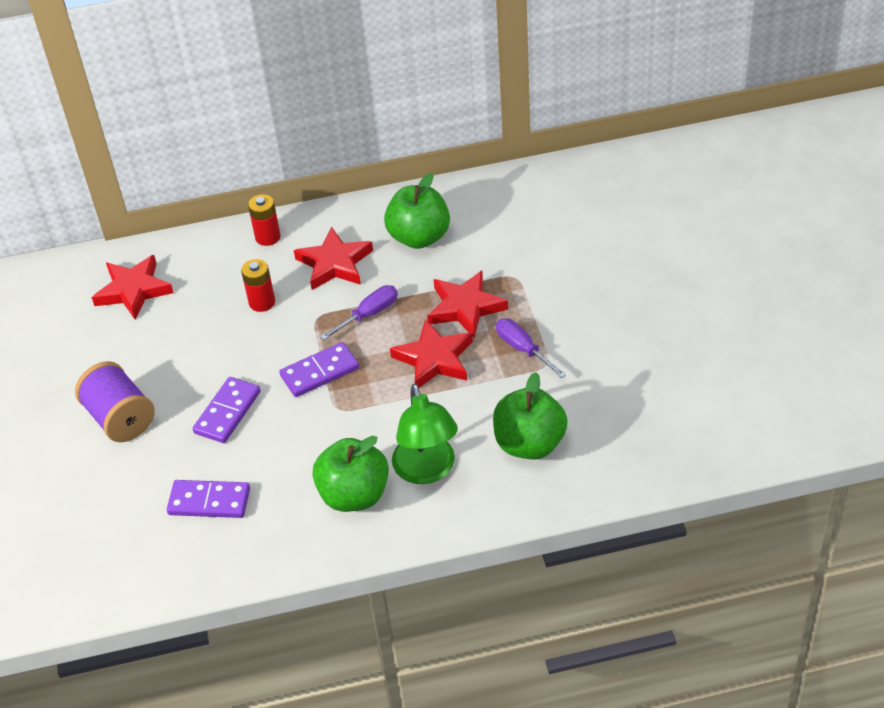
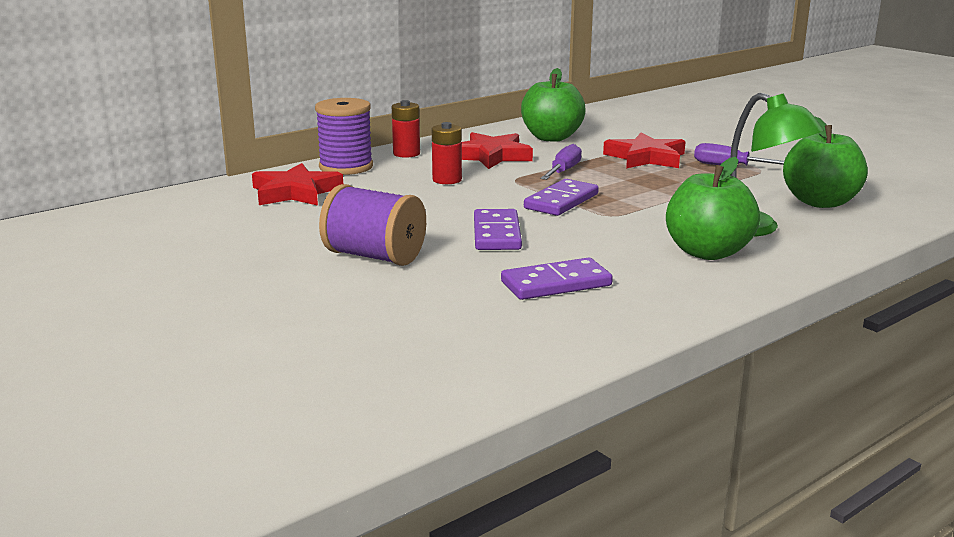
camera: 30 degrees left, 25 degrees down
red star [390,319,473,388] -> none
none -> purple spool [315,98,373,175]

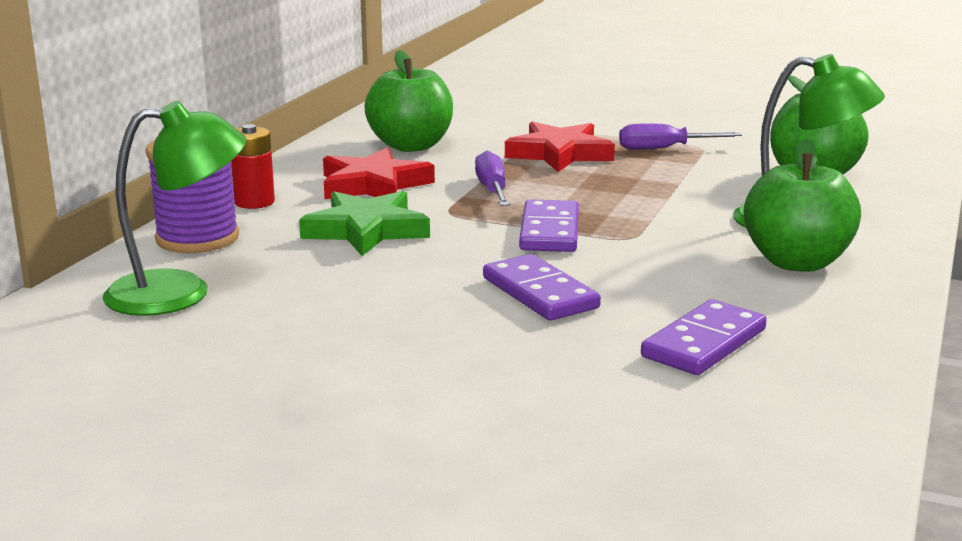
camera: 30 degrees left, 0 degrees up
red star [252,163,343,206] -> green lamp [103,101,246,316]
purple spool [319,184,426,266] -> none
red battery [432,122,462,184] -> green star [299,191,430,256]

